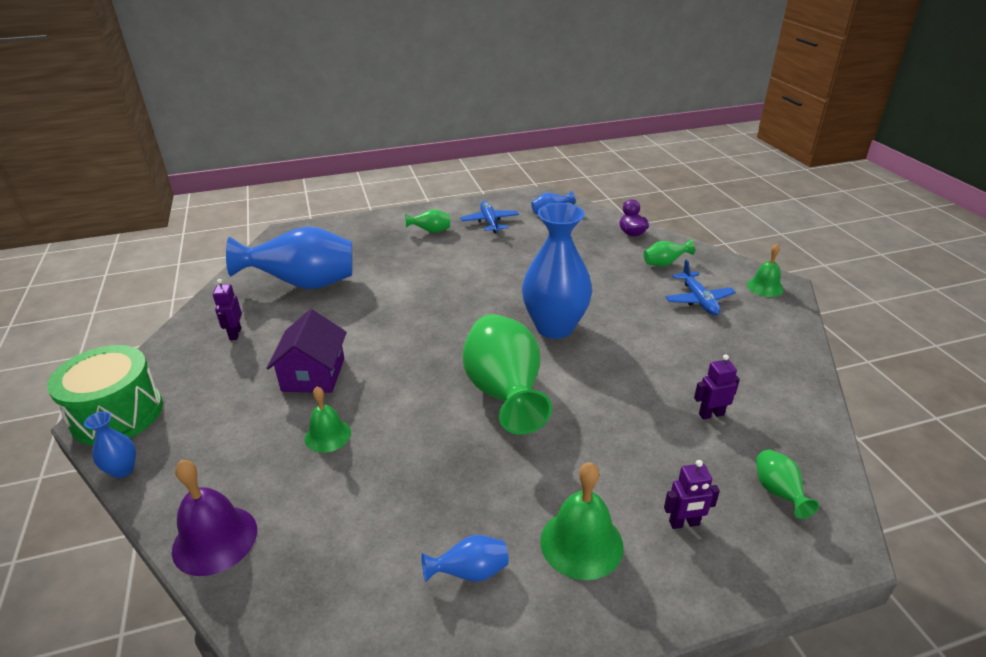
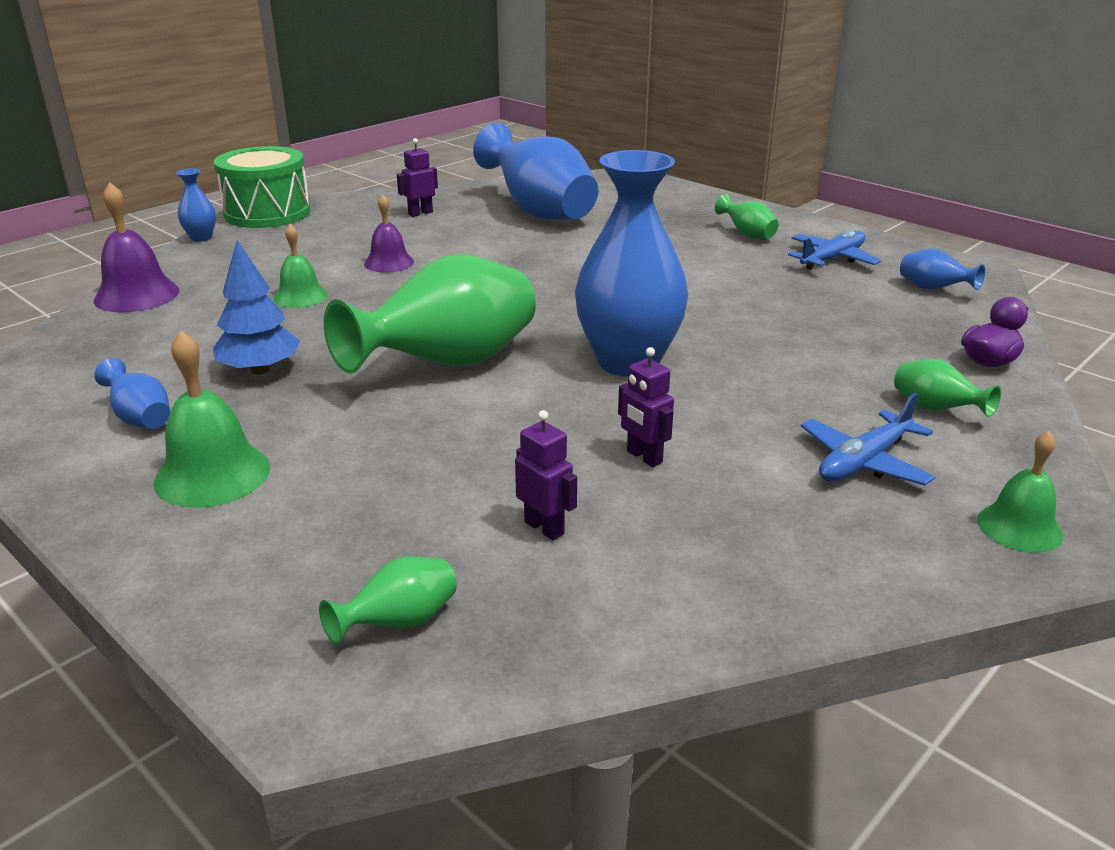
camera: 60 degrees right, 5 degrees down
purple house [267,309,347,393] -> purple bell [364,194,414,273]
purple robot [664,460,720,529] -> purple robot moved to [618,347,674,467]
none -> blue tree [213,240,300,375]

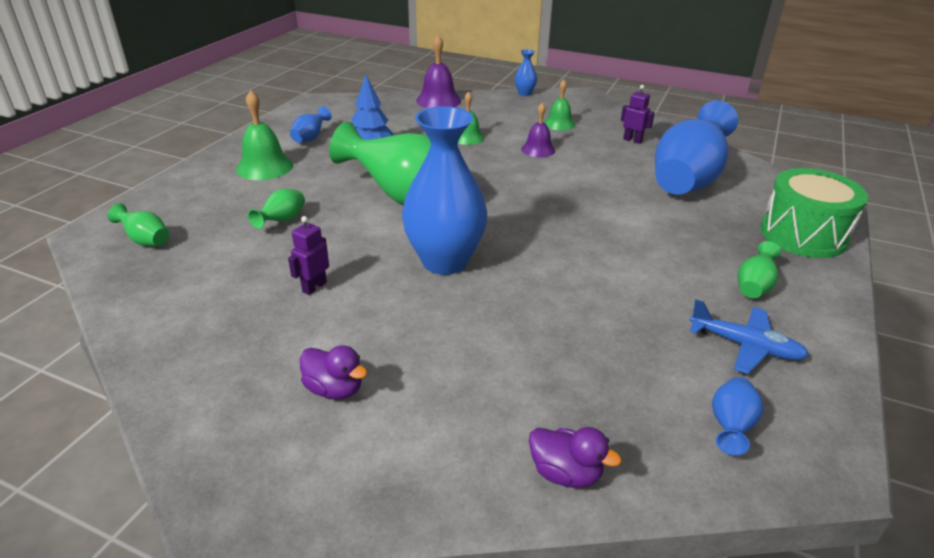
camera: 70 degrees right, 5 degrees up
green drum [214,146,311,228] -> green drum moved to [760,168,868,258]
purple robot [515,410,577,541] -> none
blue plane [801,393,935,486] -> purple duck [300,345,367,400]
green vase [894,359,1001,417] -> green vase moved to [248,189,305,229]
green bell [977,431,1063,553] -> green bell moved to [544,80,575,131]

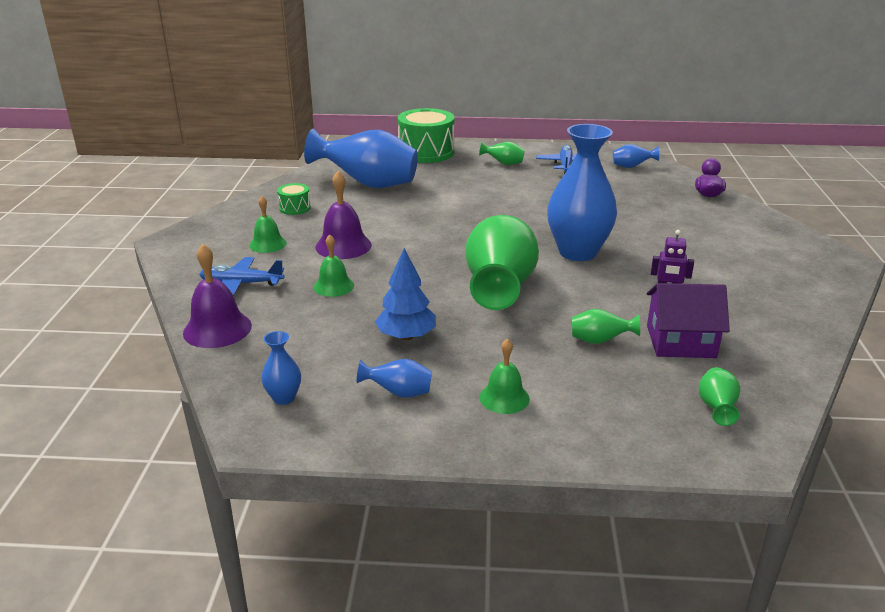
camera: 110 degrees left, 5 degrees down
green bell [236,90,293,180] -> green bell [480,338,530,414], size x0.66
purple duck [300,345,367,400] -> none
blue vase [515,49,537,96] -> blue vase moved to [261,331,301,405]
purple bell [521,103,556,157] -> purple bell [315,171,372,259], size x1.52
purple robot [621,85,655,144] -> green drum [277,183,311,215]
none -> blue plane [199,257,284,296]
none -> purple house [647,283,730,358]

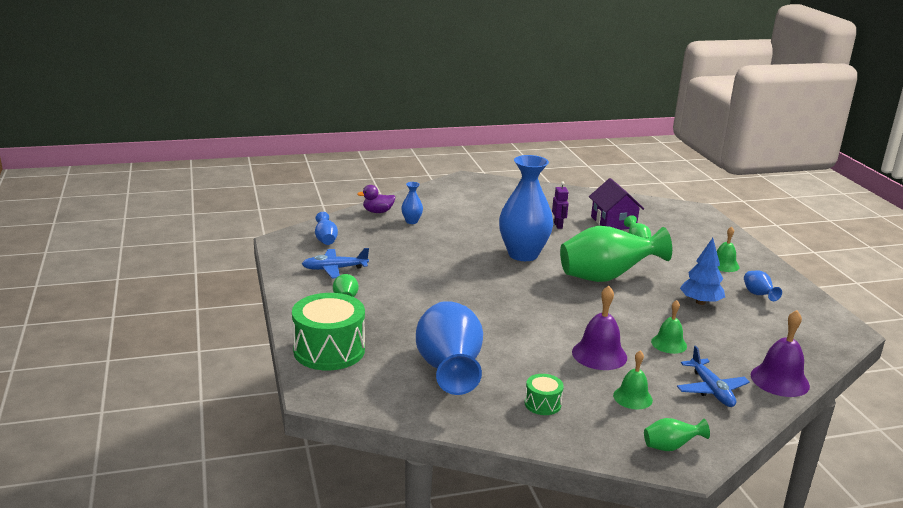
camera: 110 degrees left, 5 degrees down
blue vase [261,331,301,405] -> blue vase moved to [401,182,423,224]
green vase [699,367,740,426] -> green vase moved to [644,418,710,451]

